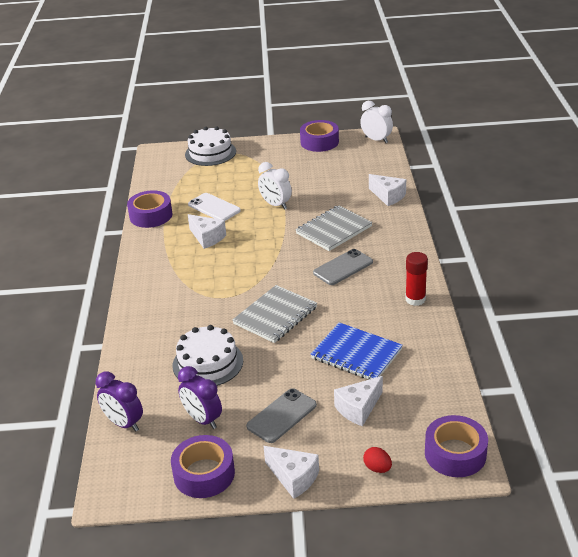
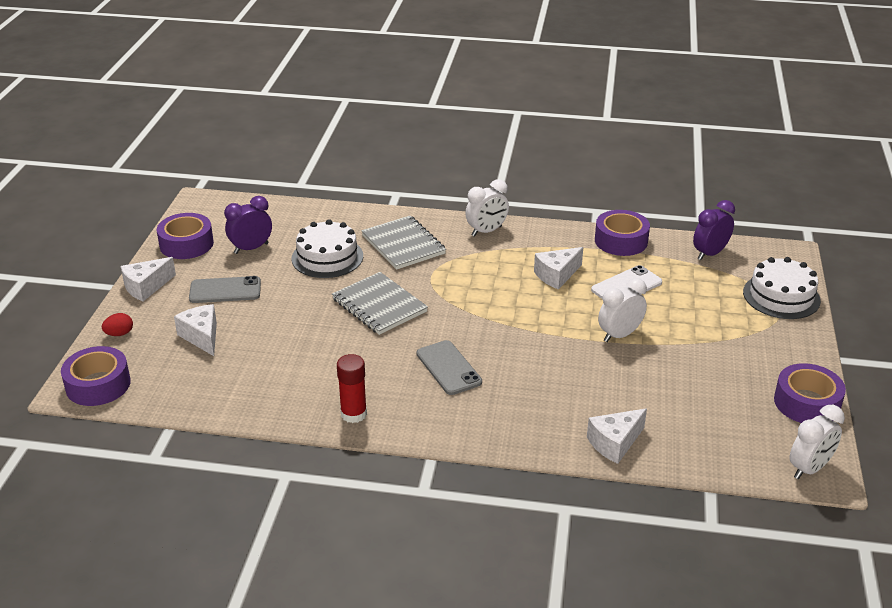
camera: 100 degrees right, 0 degrees up
purple clock [96,372,143,432] -> purple clock moved to [693,200,735,260]
grey phone [246,388,317,443] -> grey phone turned 60 degrees counterclockwise [189,276,261,303]
grey notebook [295,205,372,251] -> grey notebook moved to [361,216,446,270]
blue notebook [311,322,403,379] -> none
none -> white clock [465,179,509,237]

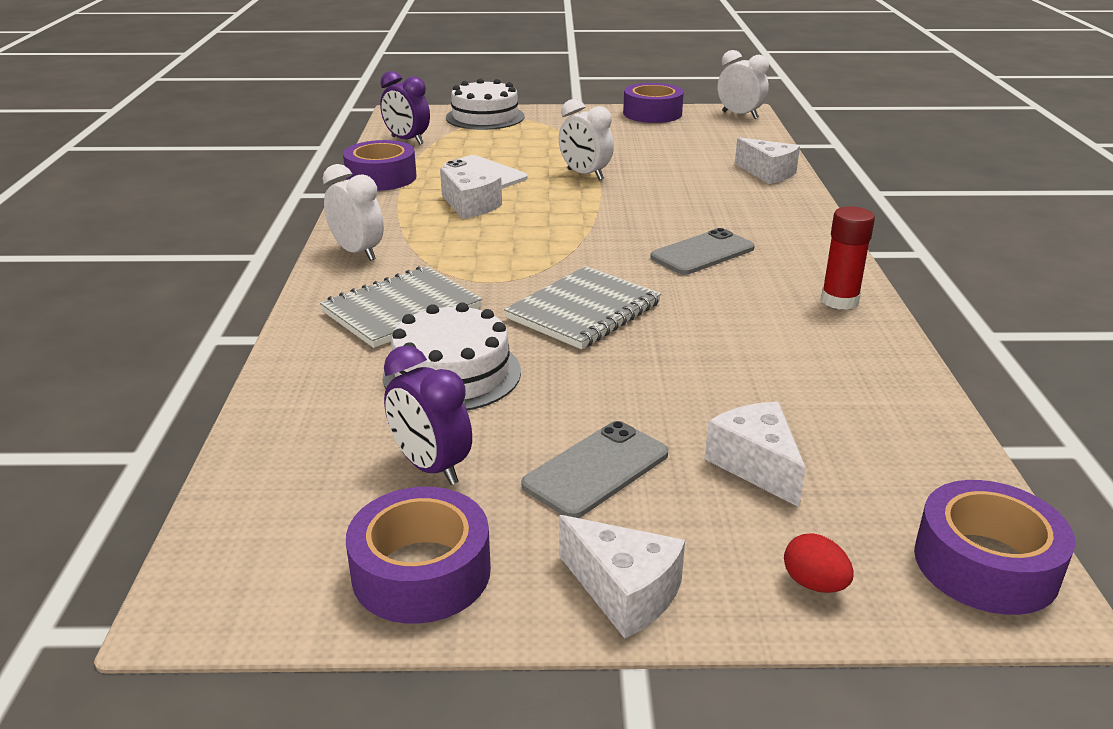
camera: 100 degrees left, 5 degrees down
white cheese [174,304,217,356] -> white cheese turned 105 degrees clockwise [705,402,806,507]
grey phone [189,276,261,303] -> grey phone turned 60 degrees clockwise [521,421,668,518]

